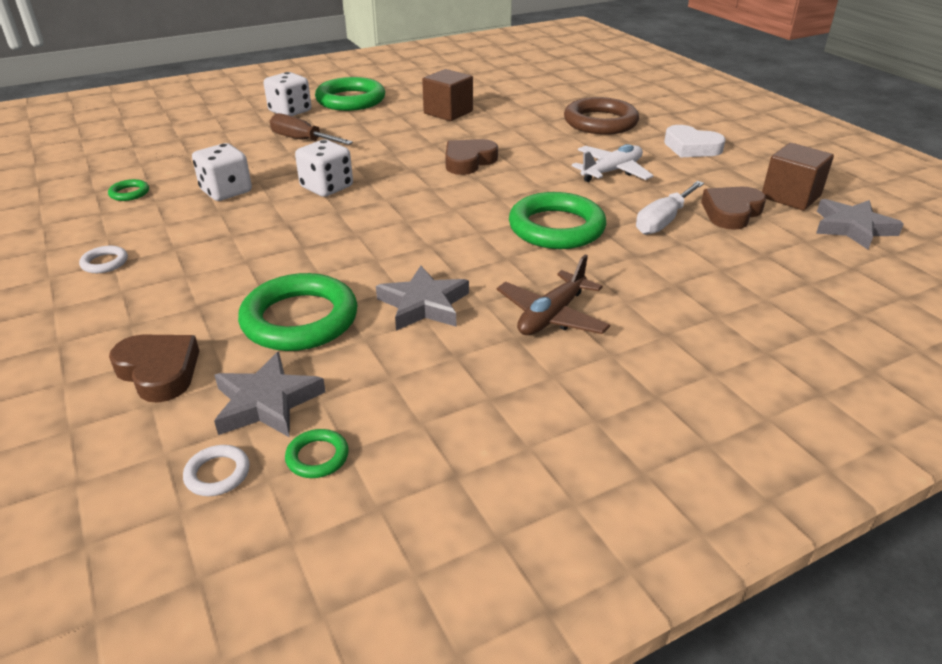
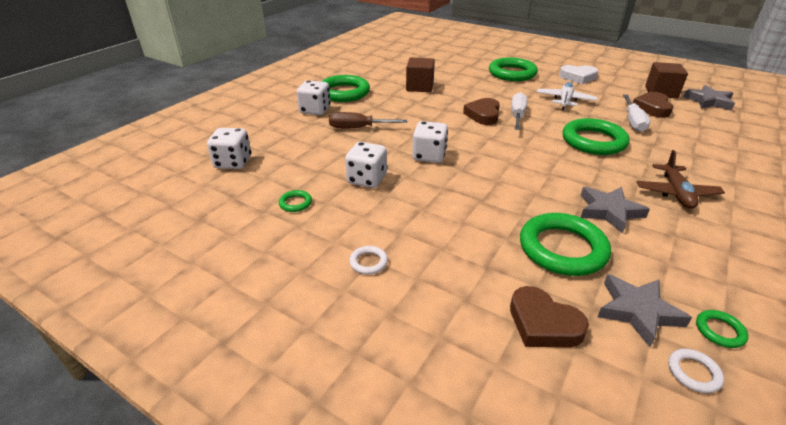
camera: 30 degrees left, 0 degrees up
brown heart [109,335,199,403] -> brown heart turned 150 degrees counterclockwise [510,286,589,347]
brown ring [564,97,639,135] -> green ring [489,58,538,81]
none -> white dice [207,128,251,169]
none -> white screwdriver [511,92,527,130]

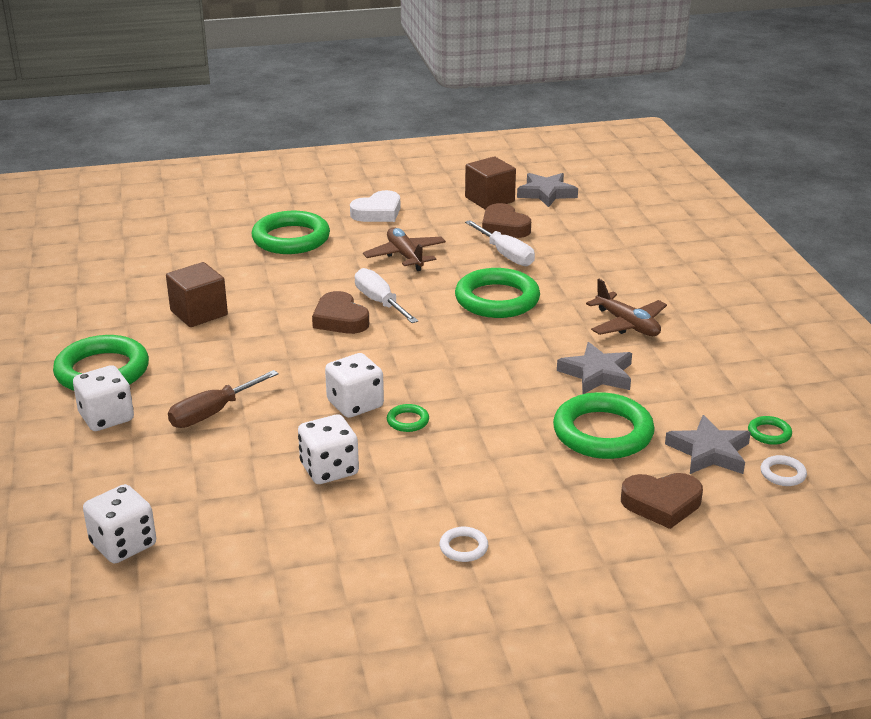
camera: 45 degrees left, 5 degrees down
green ring [279,190,312,212] -> green ring moved to [387,404,429,432]
white plane [537,82,597,110] -> brown plane [363,227,446,271]

